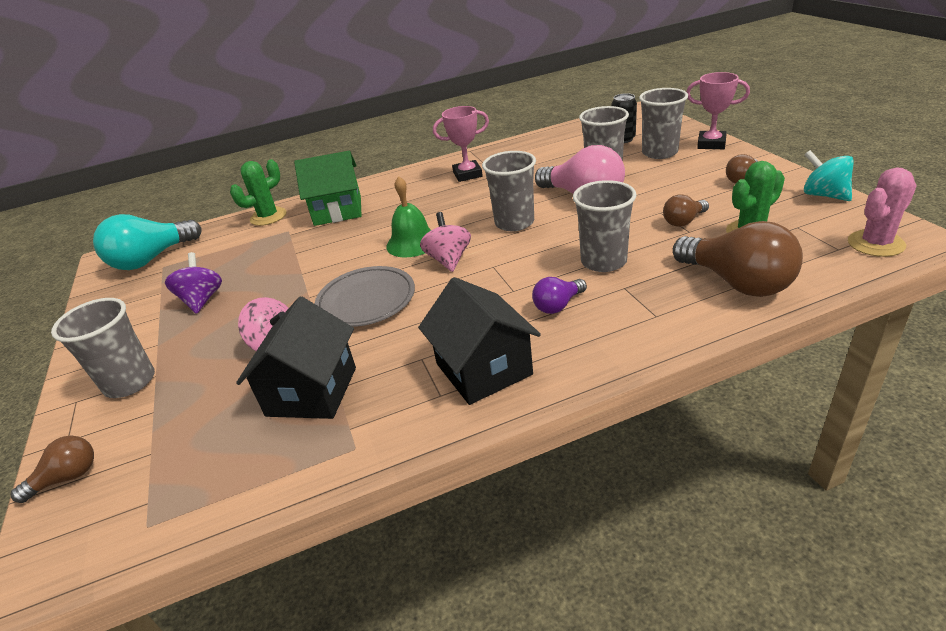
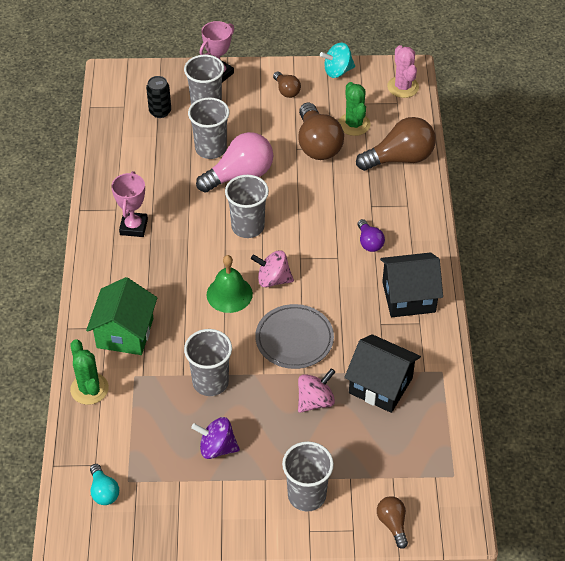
camera: 75 degrees left, 15 degrees up
turquoise light bulb [93,214,201,270] -> turquoise light bulb [90,464,119,505], size x0.51
grey cup [573,180,636,272] -> grey cup moved to [184,329,232,396]
brown light bulb [663,194,709,227] -> brown light bulb [299,103,344,160], size x1.94

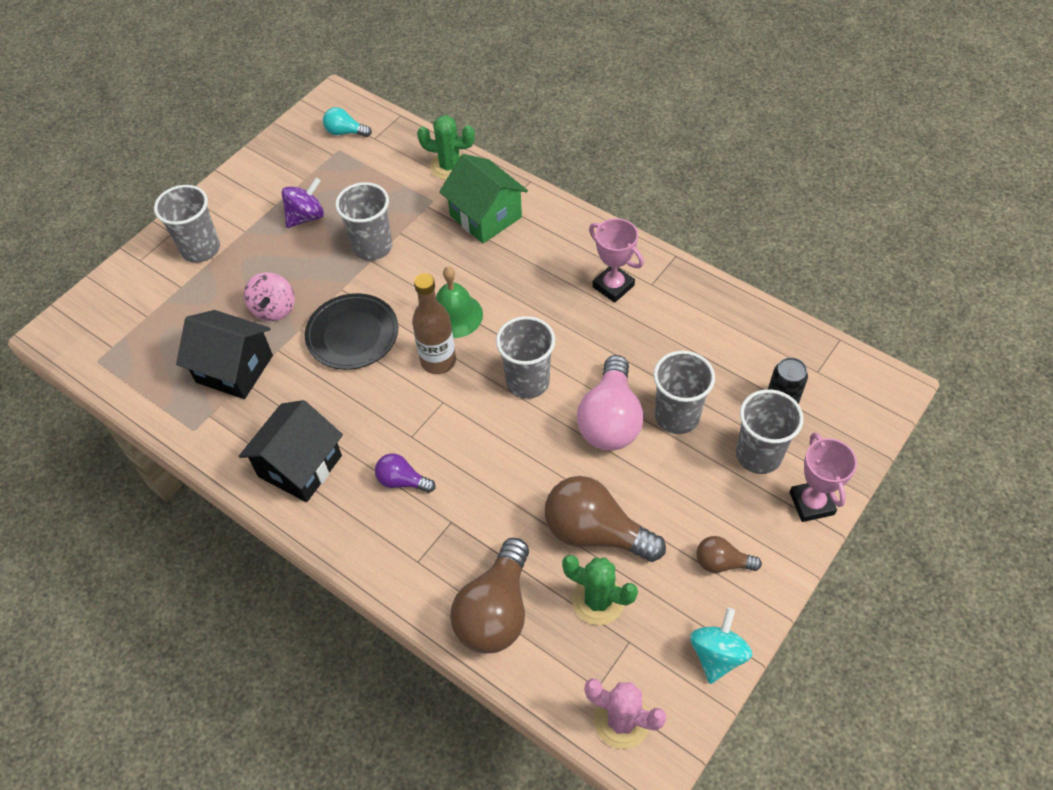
camera: 130 degrees right, 5 degrees up
pink spinning top [251,250,294,287] -> brown bottle [412,273,456,374]
grey plate [255,304,334,369] -> black plate [305,293,398,370]
black house [344,334,421,413] -> black house turned 45 degrees clockwise [176,310,273,399]
brown light bulb [377,496,408,549] -> none

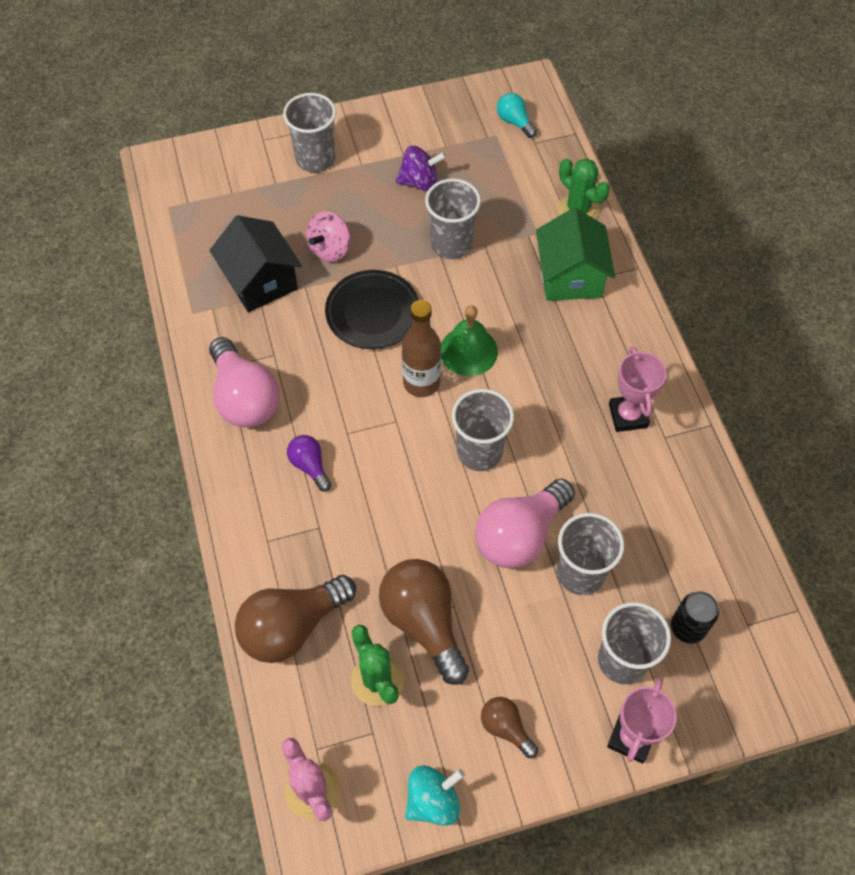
camera: 35 degrees right, 5 degrees up
black house [239,400,343,502] -> pink light bulb [209,337,280,428]

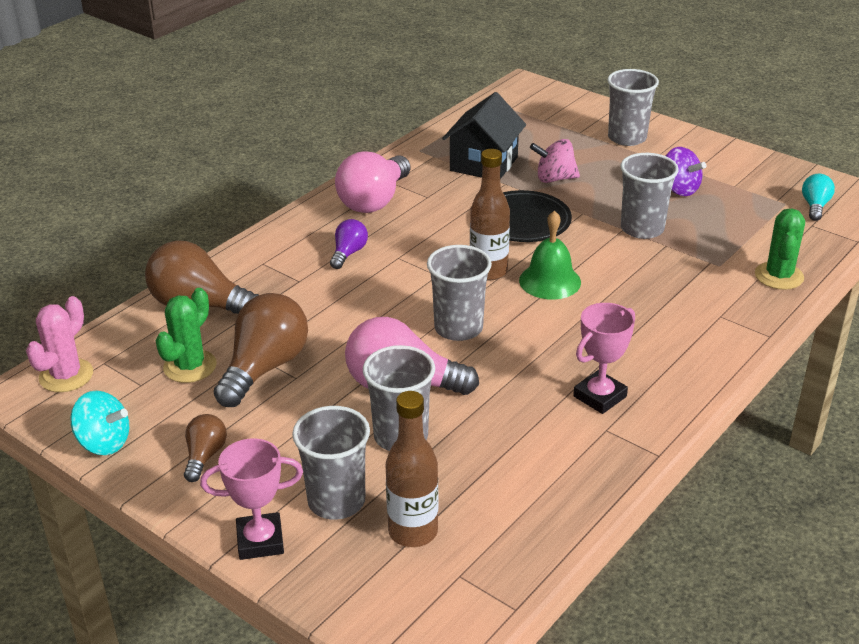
camera: 55 degrees right, 25 degrees down
green house [536,208,615,301] -> none
black can [671,591,719,644] -> brown bottle [386,391,438,547]

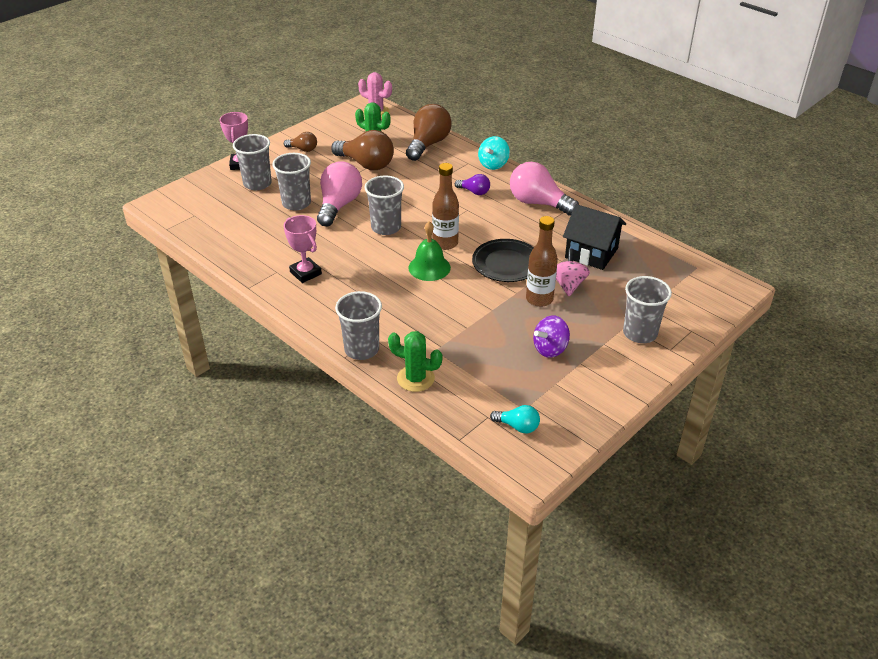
camera: 95 degrees right, 5 degrees up
turquoise spinning top [70,391,129,455] -> turquoise spinning top moved to [478,136,510,170]
brown bottle [386,391,438,547] -> brown bottle moved to [526,216,558,307]
grey cup [620,153,679,239] -> grey cup moved to [335,291,382,360]

